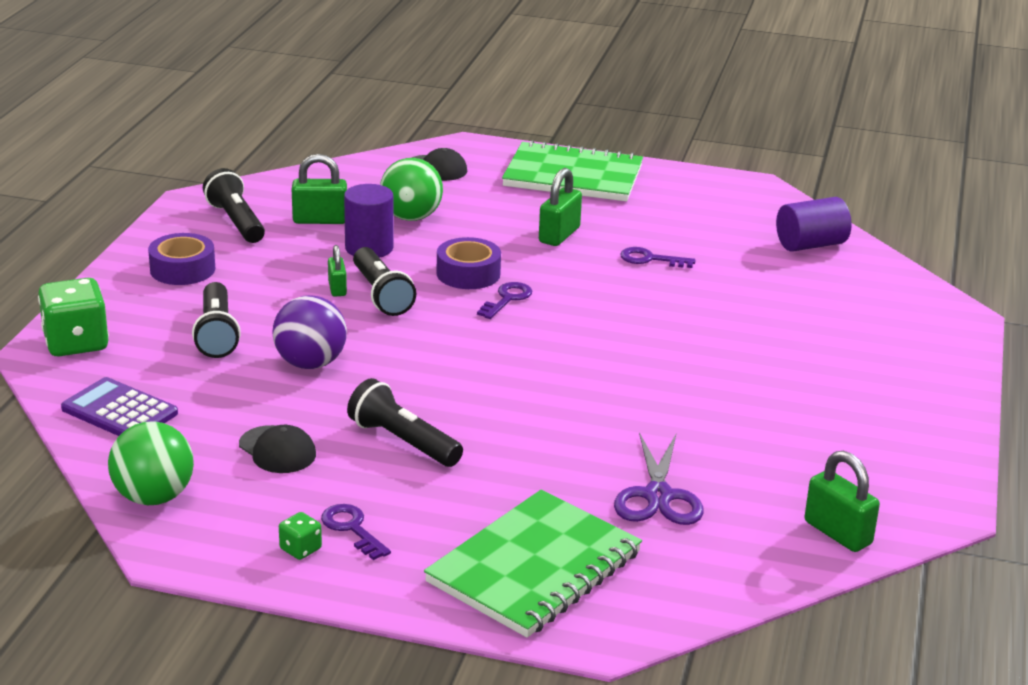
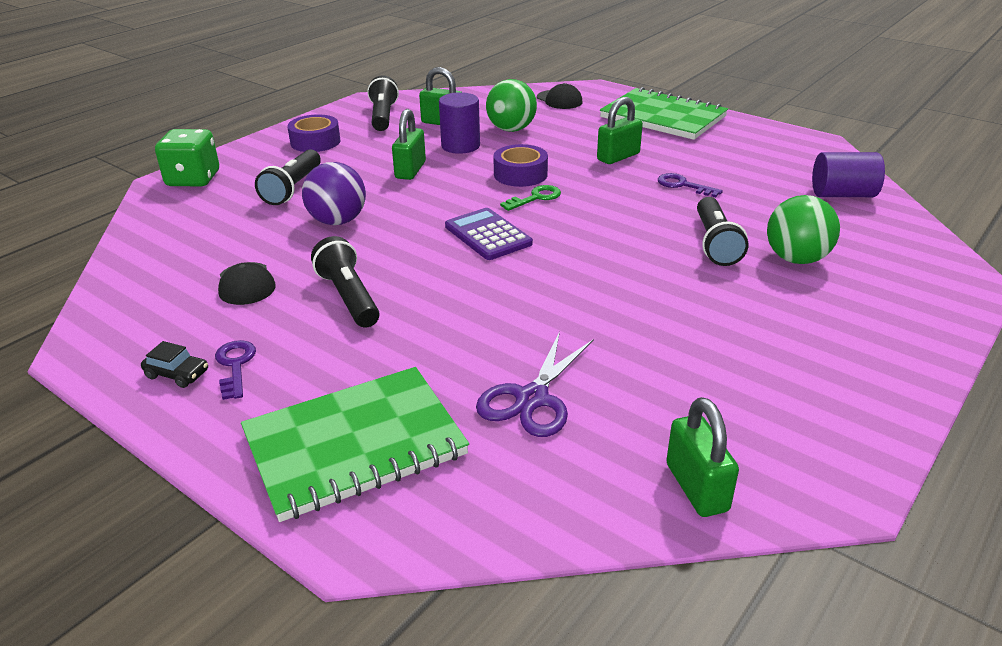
camera: 25 degrees right, 5 degrees up
purple calculator [61,377,178,436] -> purple calculator moved to [445,208,533,260]
green ball [108,421,194,505] -> green ball moved to [767,195,840,264]
green dice [279,512,322,560] -> black car [141,341,208,388]
green padlock [328,245,347,297] -> green padlock [392,109,426,180], size x1.62
black flashlight [353,247,416,316] -> black flashlight moved to [697,197,749,266]
purple key [477,282,532,319] -> green key [500,185,561,211]

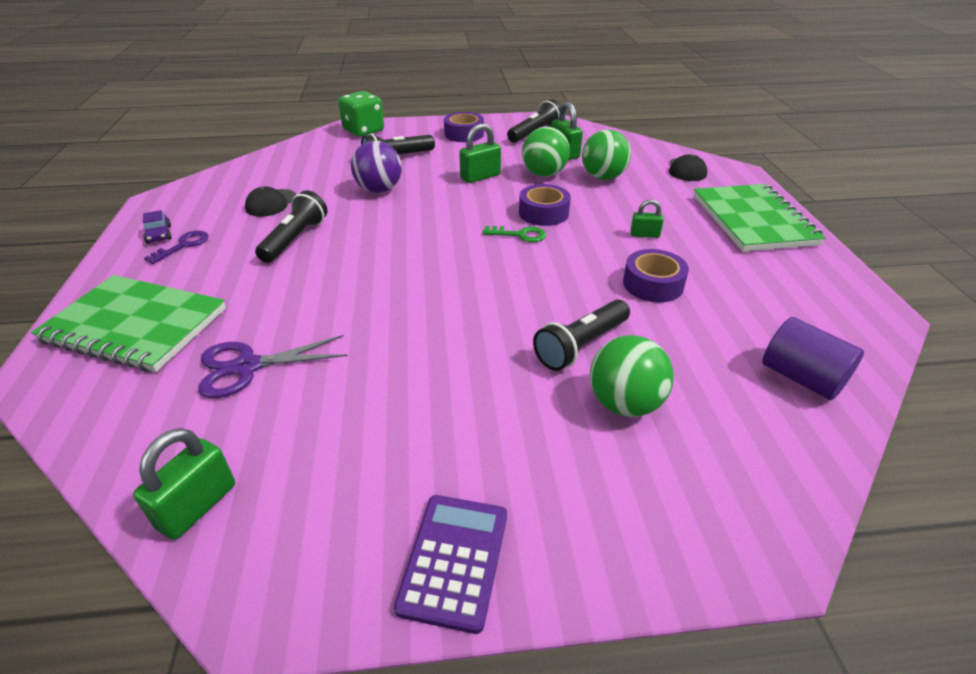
camera: 45 degrees right, 5 degrees up
black car [141,341,208,388] -> purple car [143,210,172,244]
purple cylinder [439,92,480,154] -> green ball [522,127,570,177]
purple calculator [445,208,533,260] -> purple calculator moved to [394,495,507,634]
green padlock [597,97,643,164] -> green padlock [630,200,664,238], size x0.62
purple key [658,173,723,197] -> purple tape [623,249,689,302]

